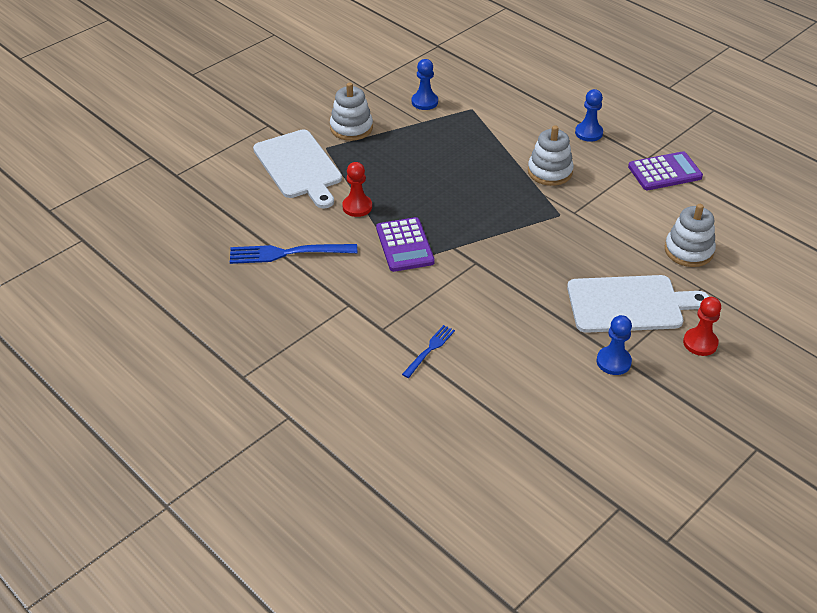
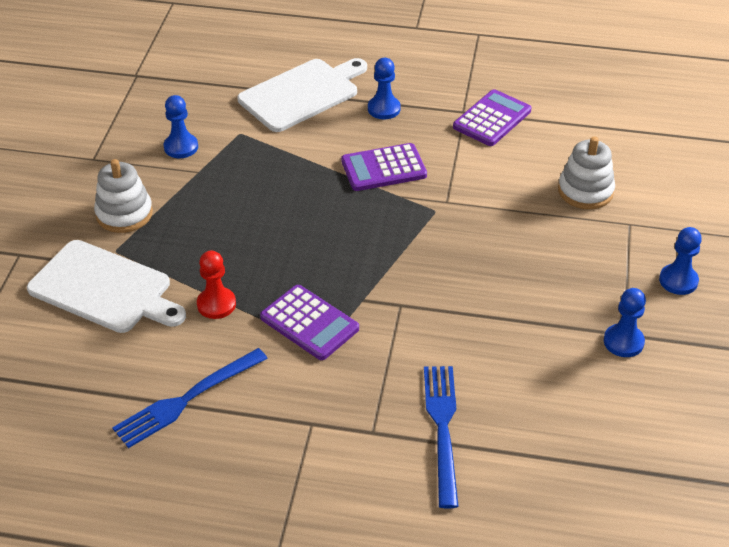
camera: 35 degrees left, 0 degrees up
blue fork [402,325,455,378] -> blue fork [424,366,459,508], size x1.75
white stacking toy [528,126,574,186] -> purple calculator [341,143,427,191]
white cutting board [567,275,709,333] -> white cutting board moved to [238,58,367,132]
red pawn [683,297,721,356] -> blue pawn [659,227,702,295]

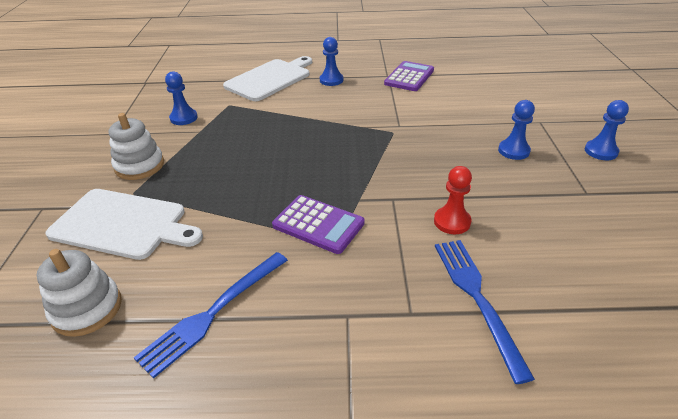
camera: 10 degrees left, 5 degrees down
red pawn [197,251,236,319] -> red pawn moved to [434,166,472,234]
purple calculator [341,143,427,191] -> none
white stacking toy [558,137,615,209] -> white stacking toy moved to [37,249,122,337]
blue pawn [604,288,646,357] -> blue pawn moved to [498,100,535,160]

